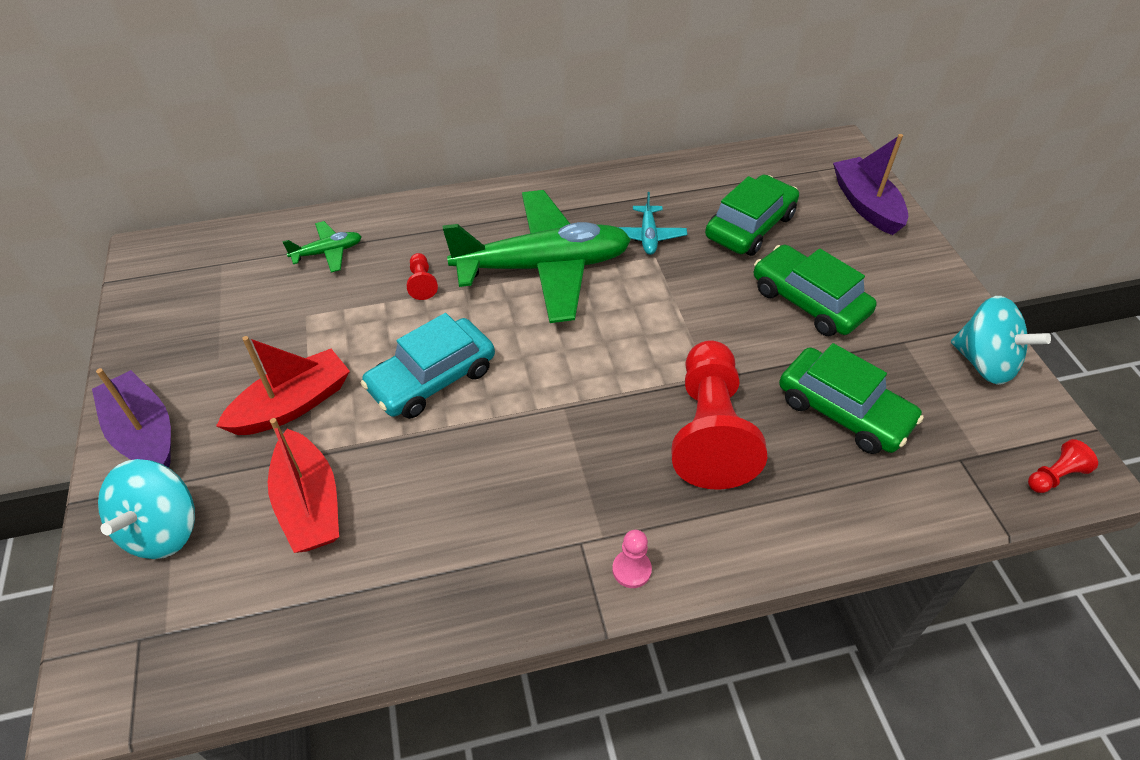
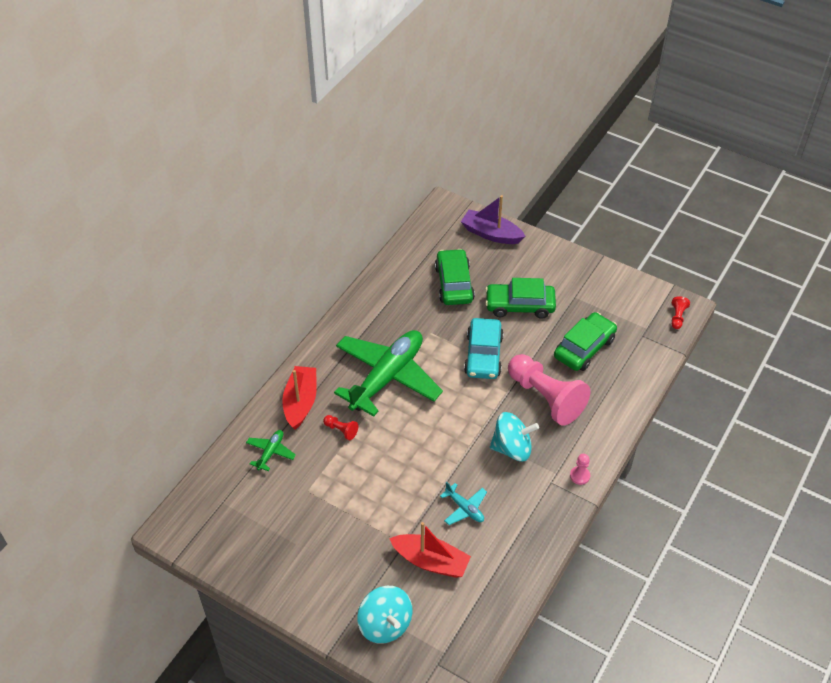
camera: 45 degrees left, 0 degrees up
purple boat [92,368,171,468] -> none
red boat [216,336,350,435] -> red boat moved to [282,366,317,430]
turquoise car [361,313,495,419] -> turquoise car moved to [464,318,504,379]
turquoise plane [618,192,687,255] -> turquoise plane moved to [440,482,487,525]
red pawn [671,340,767,490] -> pink pawn [508,354,590,425]
green car [779,343,924,454] -> green car turned 45 degrees counterclockwise [554,312,617,371]
turquoise spinning top [951,296,1051,385] -> turquoise spinning top moved to [490,412,539,462]

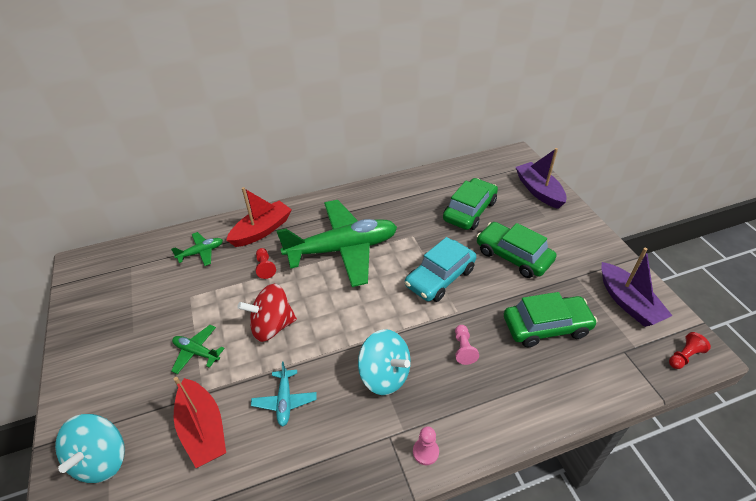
camera: 40 degrees right, 5 degrees down
pink pawn [508,354,590,425] -> pink pawn [455,325,479,365], size x0.40
none -> green plane [171,325,225,374]
none -> red spinning top [237,284,297,342]
none -> purple boat [602,247,673,327]

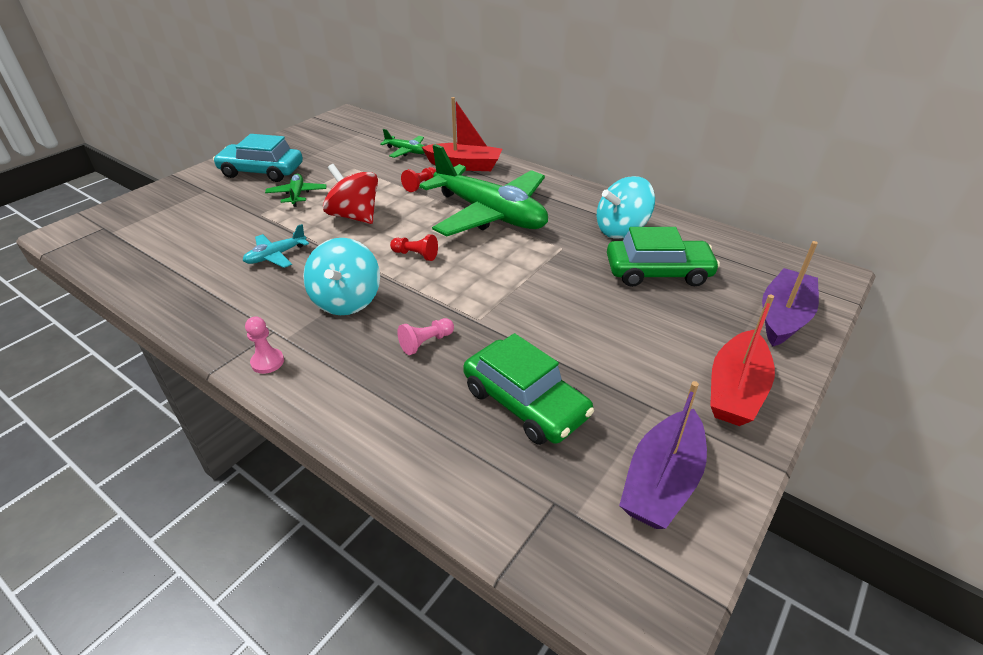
camera: 55 degrees right, 5 degrees down
turquoise spinning top [55,414,125,483] -> turquoise spinning top moved to [597,176,655,238]
red boat [174,377,226,468] -> red boat moved to [710,295,775,426]
turquoise car [405,237,477,302] -> turquoise car moved to [213,134,303,182]
green car [477,222,556,278] -> none
red pawn [669,332,711,369] -> red pawn moved to [390,234,438,261]

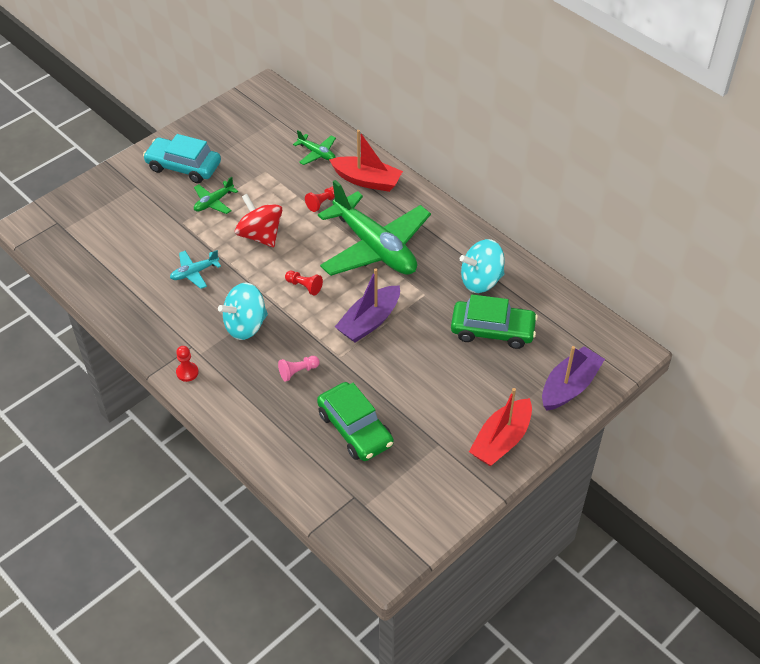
camera: 10 degrees right, 10 degrees up
pink pawn [245,316,284,374] -> red pawn [176,346,199,382]
green plane [265,174,327,207] -> green plane turned 135 degrees counterclockwise [194,177,238,214]
turquoise spinning top [303,238,380,315] -> turquoise spinning top turned 45 degrees clockwise [218,283,268,340]
purple boat [619,381,707,529] -> purple boat moved to [335,268,400,343]

